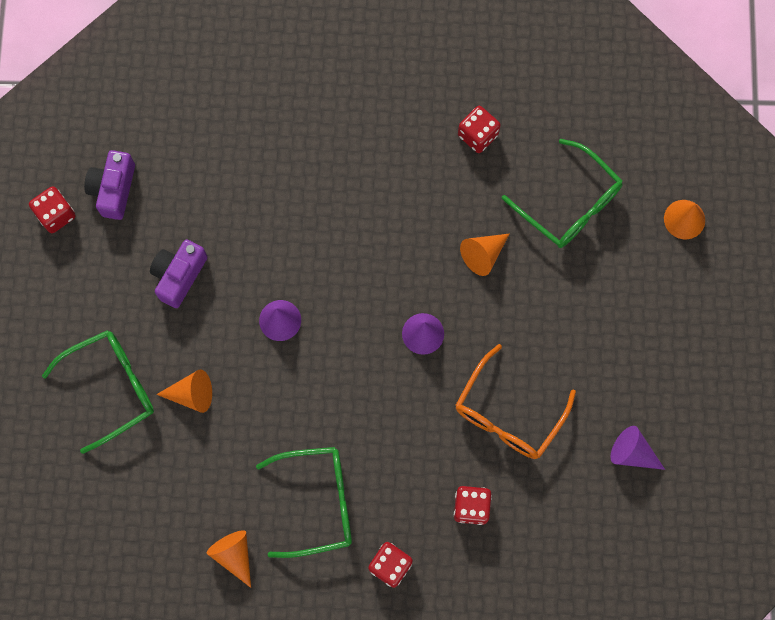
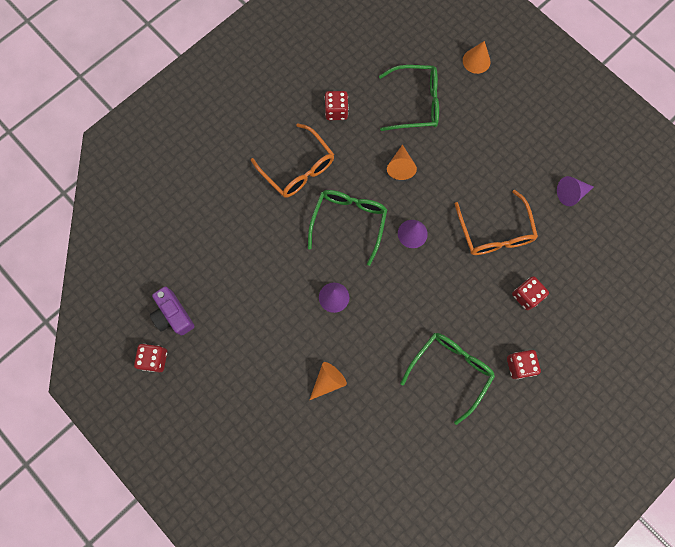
camera: 45 degrees left, 0 degrees up
green glasses [42,330,154,454] -> green glasses moved to [308,190,387,266]
purple camera [150,239,207,308] -> none
orange cone [207,530,251,588] -> none
none -> orange glasses [251,123,334,198]

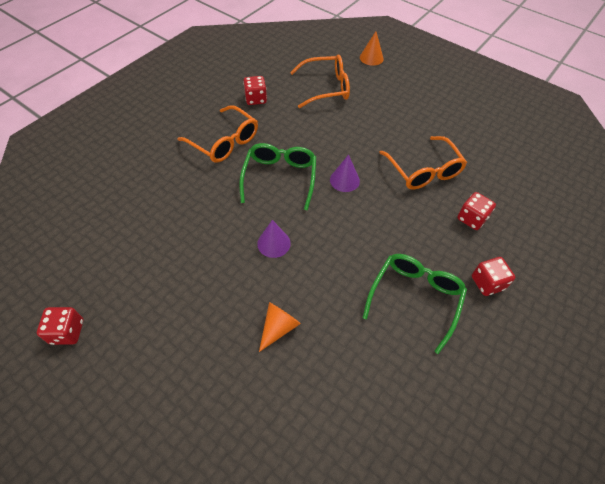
camera: 10 degrees left, 20 degrees down
purple camera [150,286,195,336] -> none
green glasses [379,65,439,131] -> orange glasses [290,54,350,108]
orange cone [387,145,417,180] -> none
purple cone [557,176,593,206] -> none

